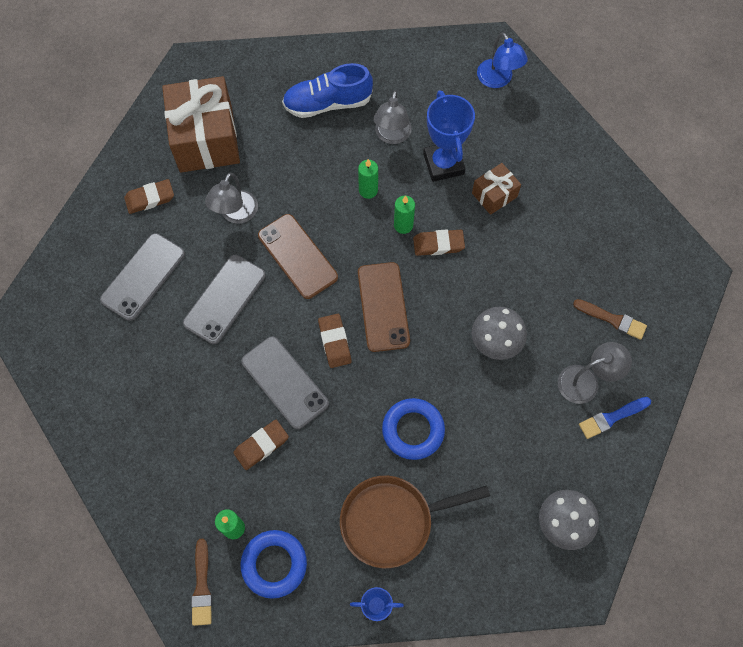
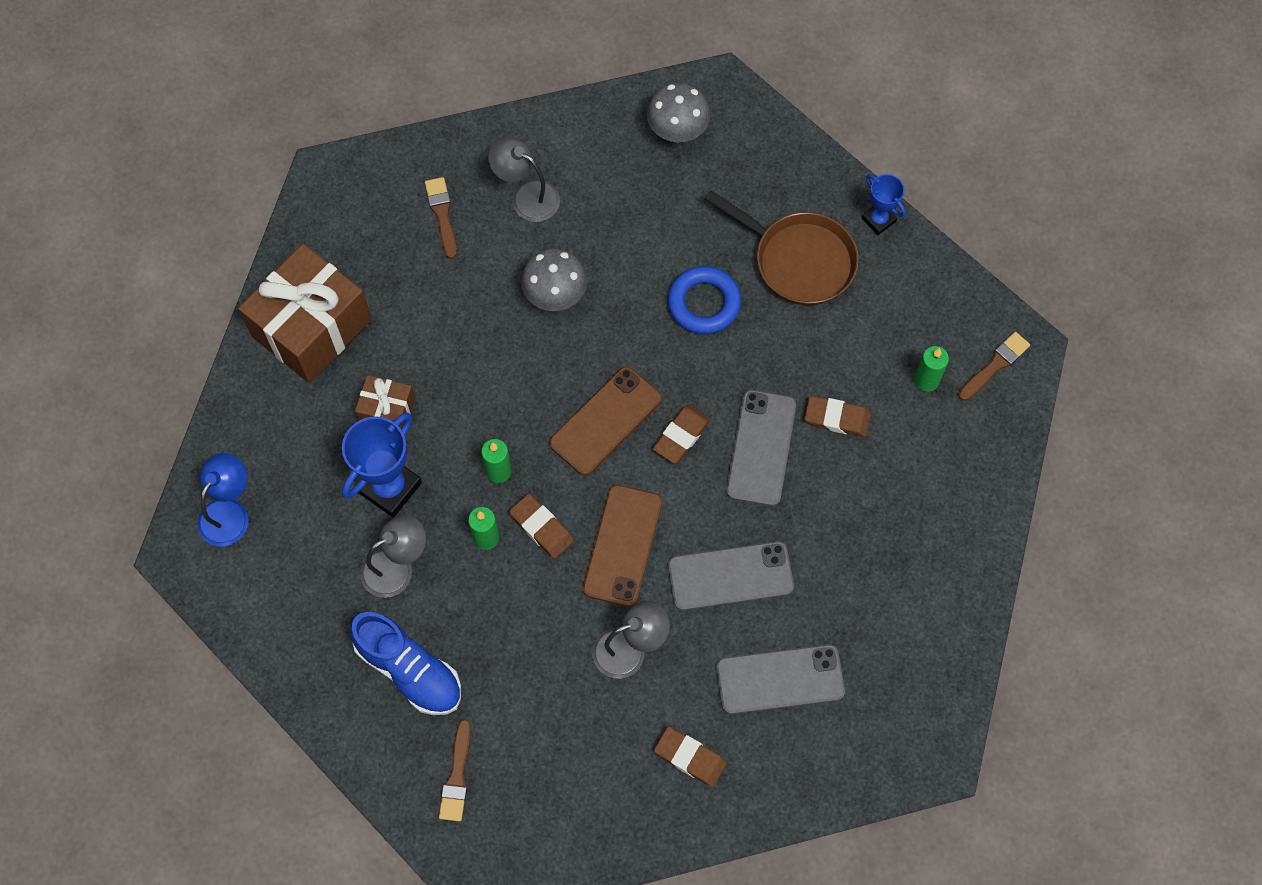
camera: 130 degrees left, 0 degrees up
brown gift [162,76,240,173] -> brown gift moved to [238,244,372,383]
blue ring [240,530,307,599] -> none
brown eraser [413,229,465,256] -> brown eraser moved to [509,494,574,559]
blue brush [579,397,651,439] -> none
none -> brown brush [439,719,471,822]

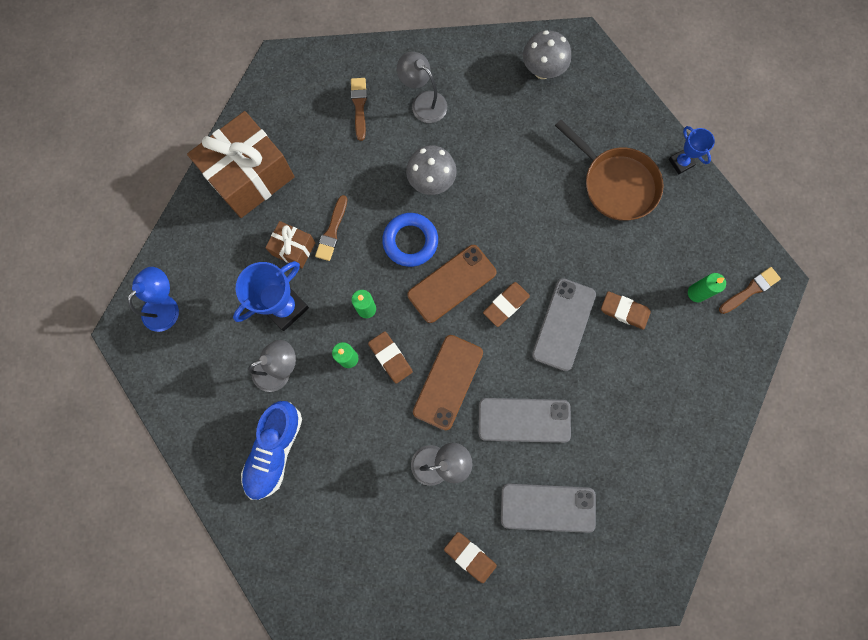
camera: 10 degrees right, 10 degrees up
blue shoe [350,612,461,715] -> blue shoe turned 60 degrees clockwise [241,401,302,500]
brown brush [439,719,471,822] -> brown brush moved to [315,195,347,261]
blue ring [668,266,741,334] -> blue ring moved to [382,213,438,267]

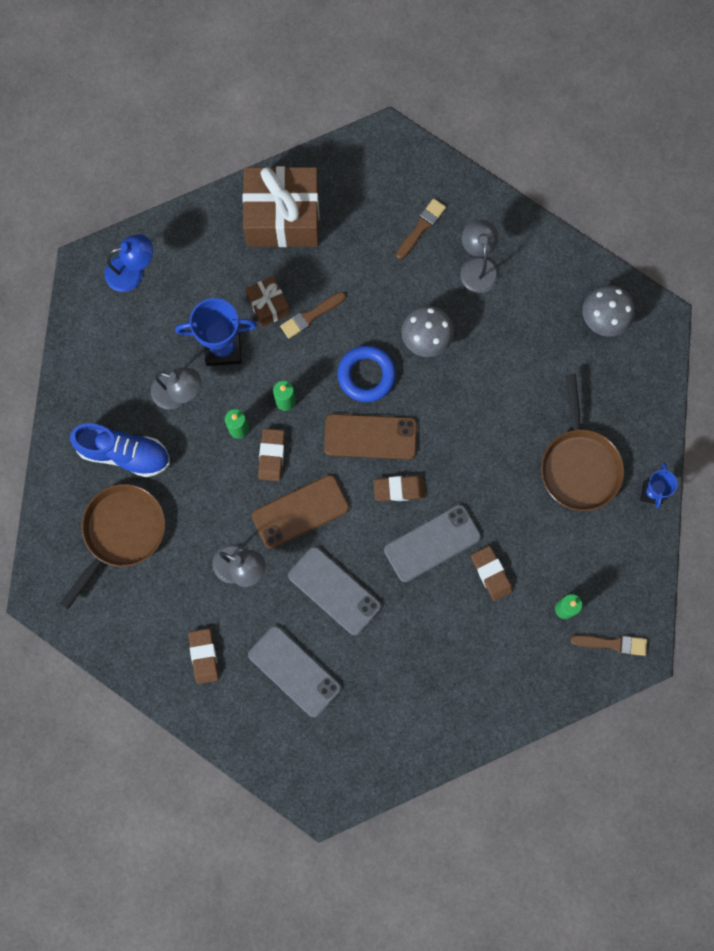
camera: 40 degrees right, 0 degrees up
blue shoe [241,401,302,500] -> blue shoe turned 135 degrees counterclockwise [70,423,170,477]
none -> brown pan [60,484,165,609]

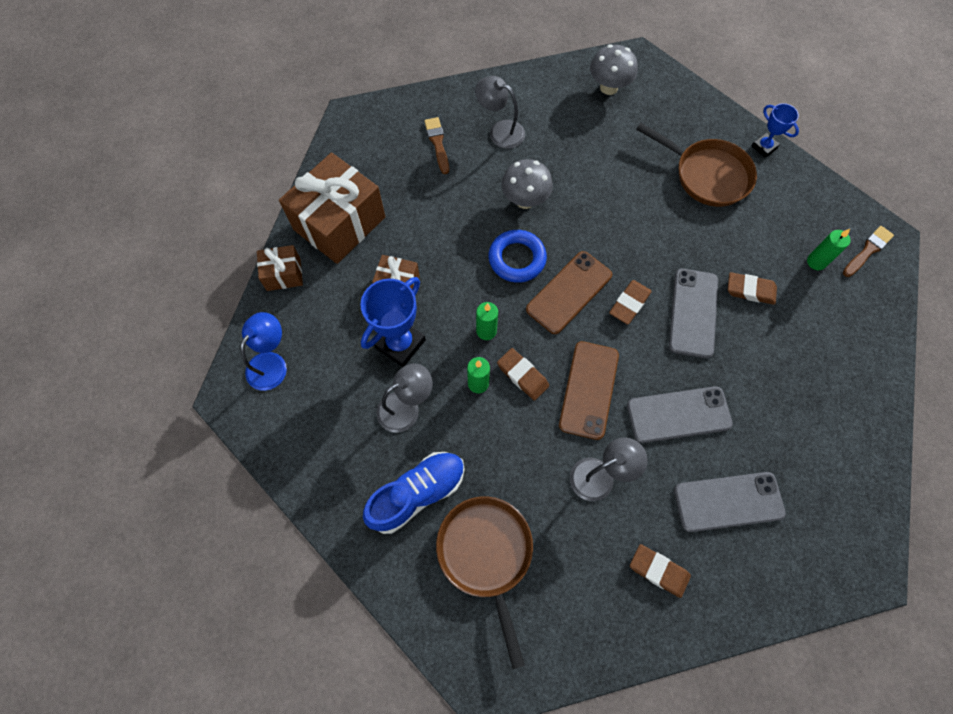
camera: 50 degrees left, 10 degrees down
brown brush [280,292,346,339] -> none
none -> brown gift [257,245,303,291]

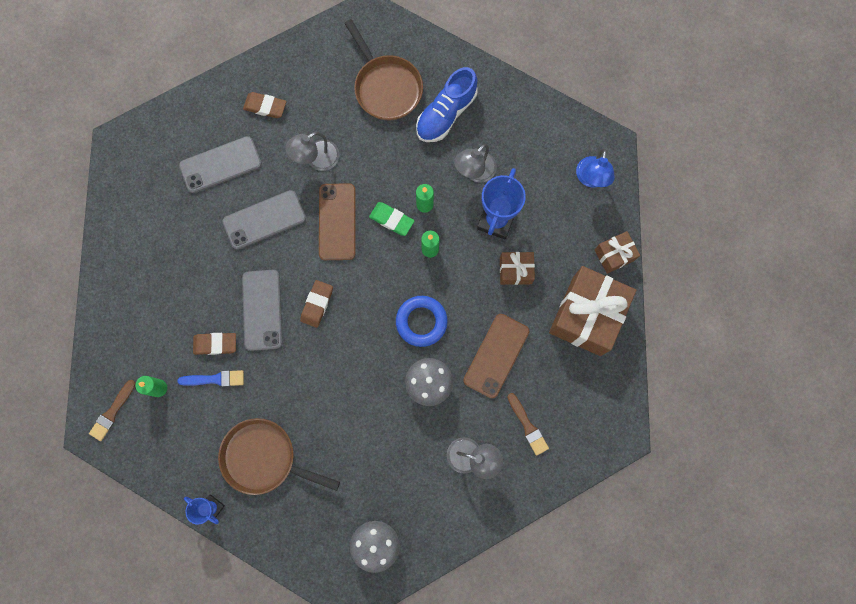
camera: 165 degrees right, 10 degrees up
brown eraser [497,348,549,401] -> green eraser [369,202,414,236]
brown phone [526,251,612,334] -> brown phone moved to [463,314,530,398]
none -> blue brush [178,370,244,387]

